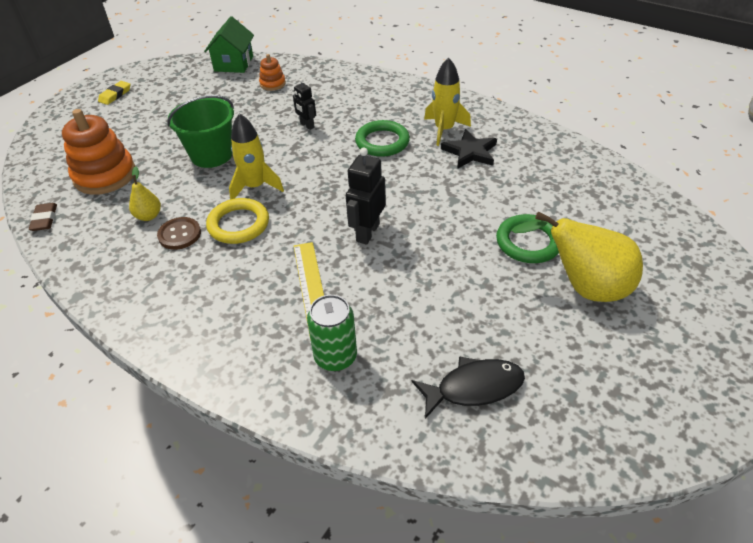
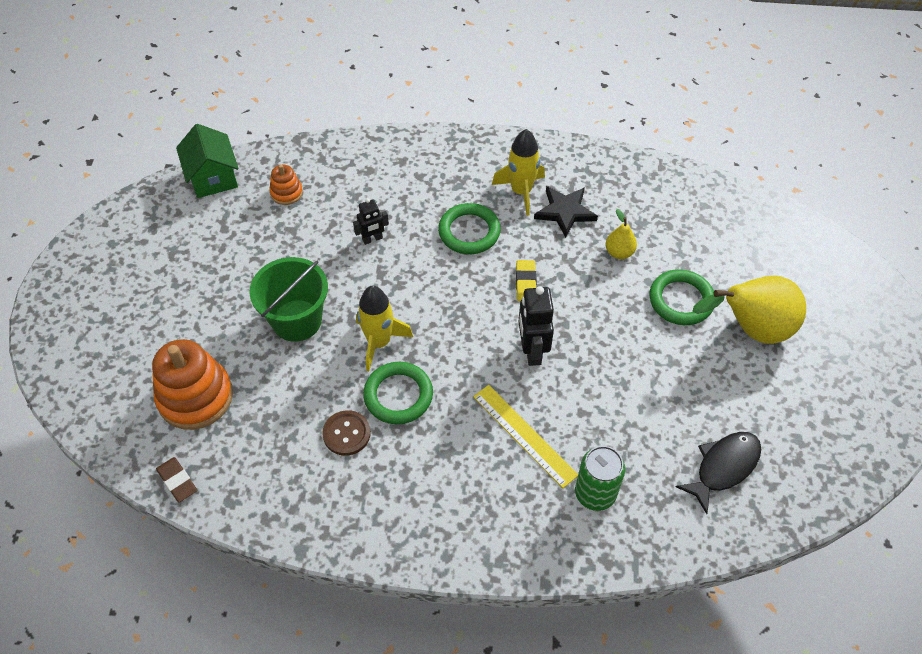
camera: 30 degrees left, 10 degrees up
yellow eraser [98,81,131,105] -> yellow eraser moved to [516,260,537,301]
yellow pear [129,166,161,221] -> yellow pear moved to [606,209,637,259]
yellow ring [206,198,269,244] -> green ring [363,362,433,424]
black robot [293,79,316,130] -> black robot turned 45 degrees counterclockwise [353,198,389,245]

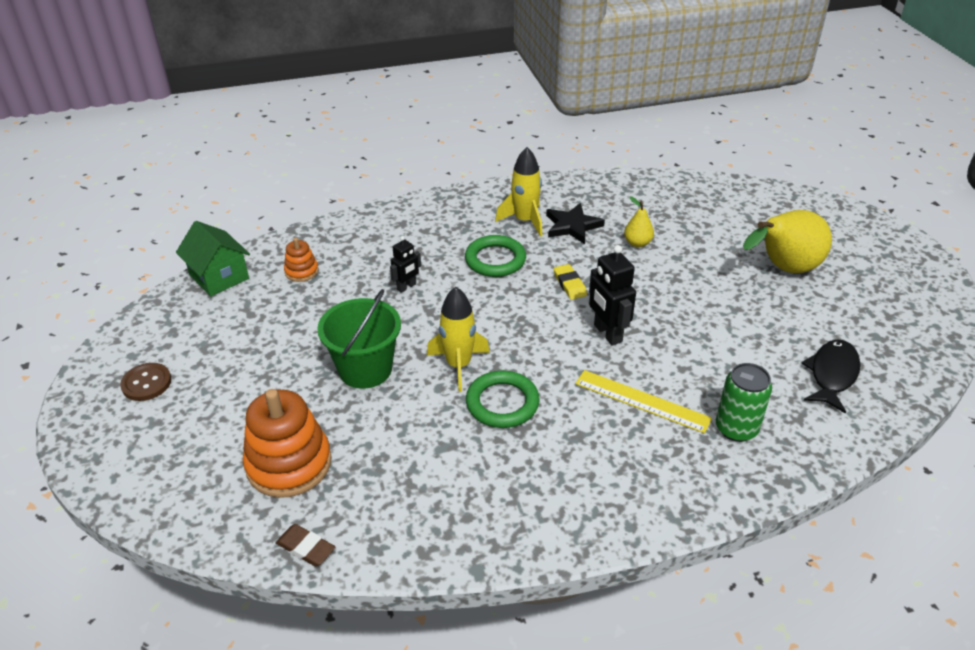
camera: 20 degrees left, 15 degrees down
brown button [322,410,371,456] -> brown button moved to [120,363,171,401]
green ring [649,269,714,325] -> none

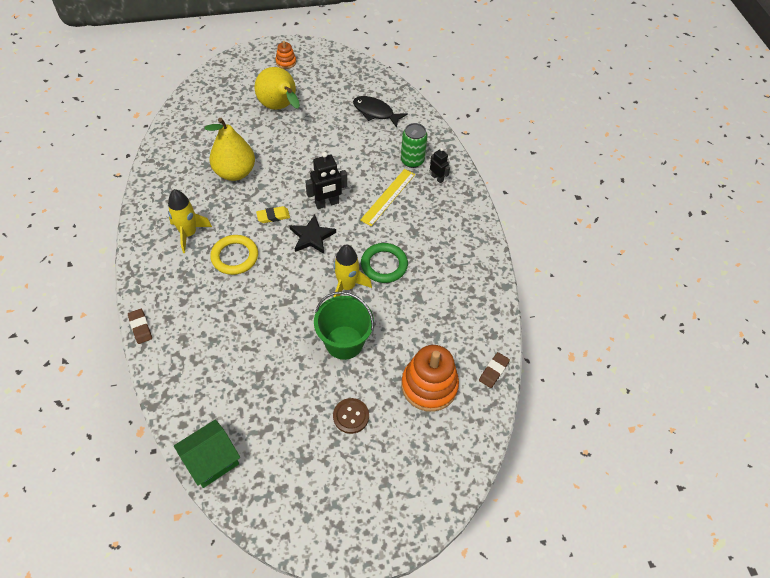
camera: 90 degrees left, 15 degrees up
brown button [120,363,171,401] -> brown button moved to [333,398,369,434]
orange stacking toy [284,238,318,282] -> orange stacking toy moved to [275,41,296,69]
black robot [390,236,421,293] -> black robot moved to [430,148,450,183]
green ring [465,235,526,277] -> yellow ring [210,235,258,275]
black star [546,203,605,244] -> black star moved to [290,215,336,254]
yellow pear [624,196,654,247] -> yellow pear [204,118,255,181], size x2.07
none -> brown eraser [128,309,152,344]

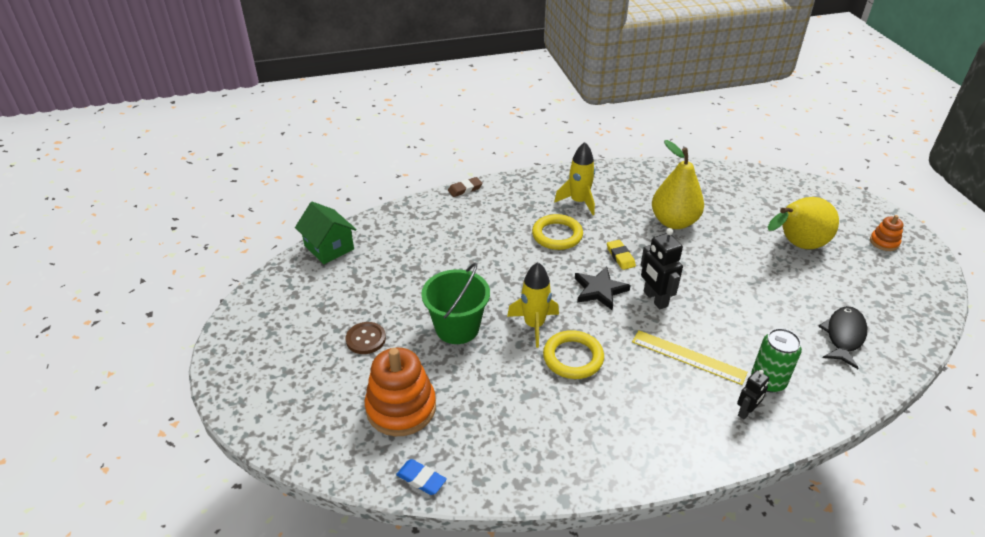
camera: 90 degrees right, 15 degrees down
green ring [361,243,408,283] -> yellow ring [543,330,604,379]
brown eraser [479,352,510,388] -> blue eraser [396,459,447,495]

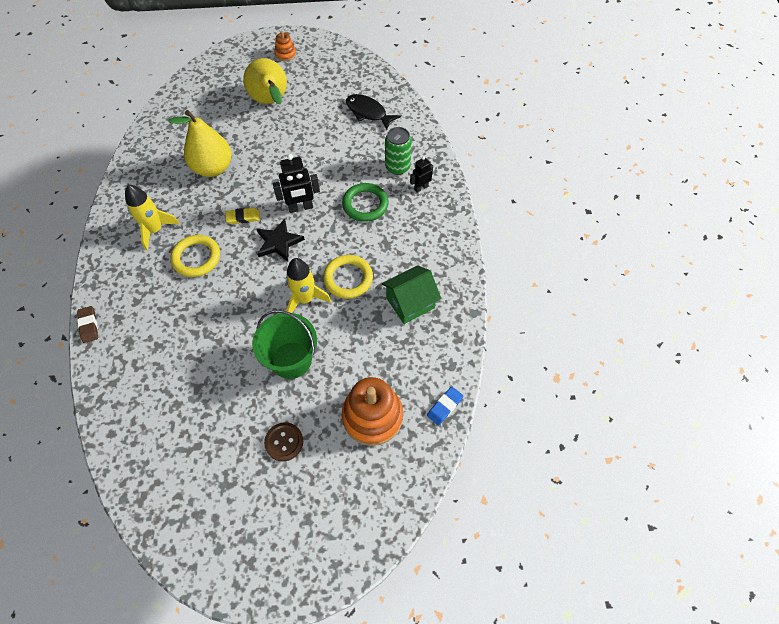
camera: 80 degrees left, 20 degrees up
green house [295,202,357,264] -> green house moved to [382,265,441,324]
yellow ruler [632,330,748,385] -> green ring [342,183,389,222]
black robot [737,370,769,419] -> black robot turned 90 degrees counterclockwise [410,156,433,193]

